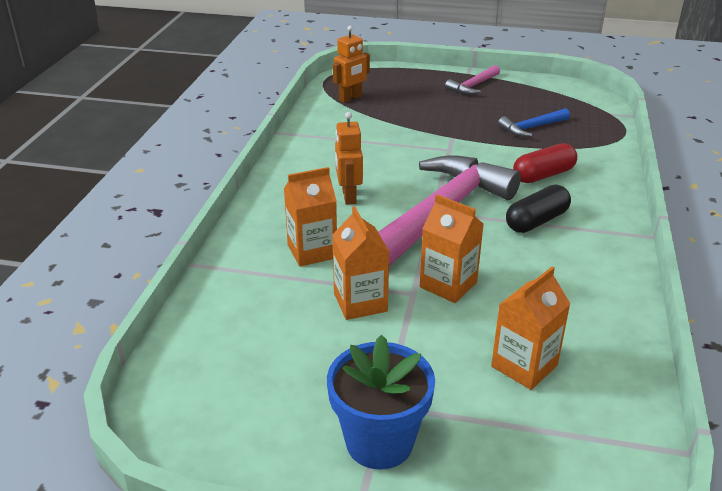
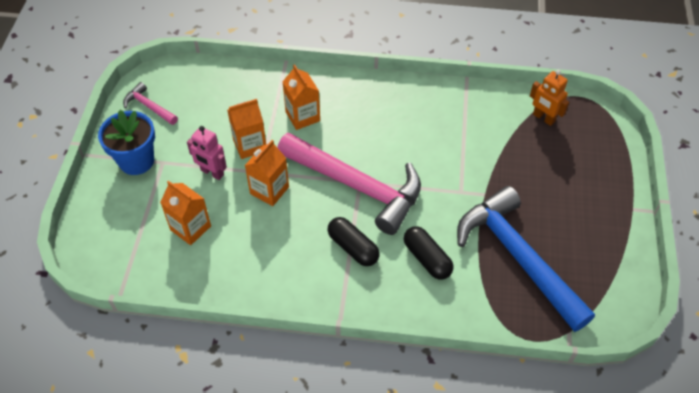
camera: 85 degrees right, 20 degrees up
orange robot [335,112,363,205] -> none
pink hammer [445,65,500,95] -> pink hammer moved to [123,82,178,125]
blue hammer [498,108,570,137] -> blue hammer [457,186,595,332], size x2.26
red capsule [513,143,577,183] -> black capsule [404,226,454,279]
none -> pink robot [187,126,227,180]

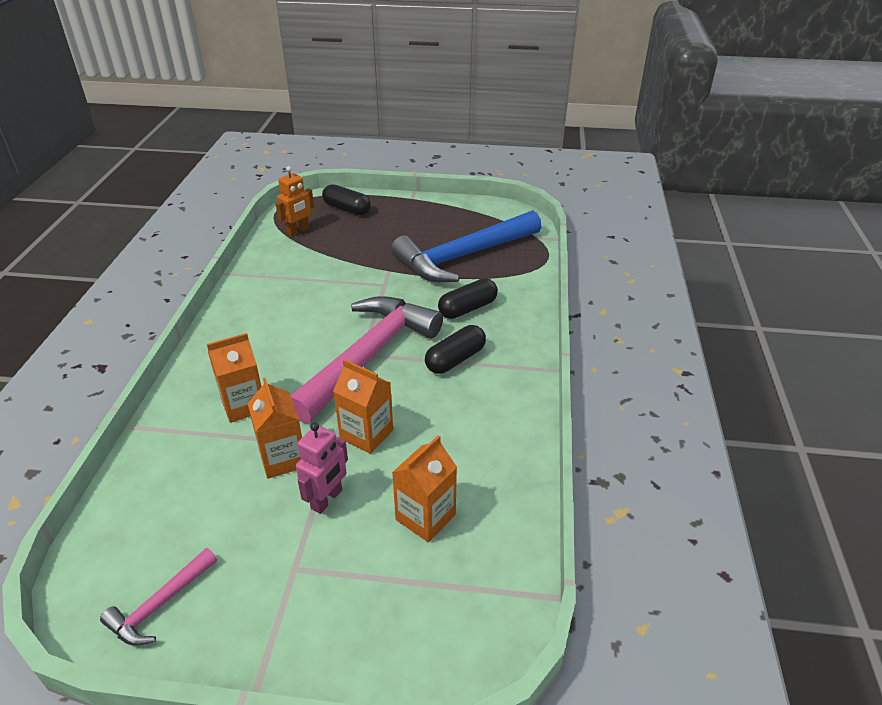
camera: 90 degrees left, 15 degrees down
blue flower pot [98,110,155,175] -> none
none -> black capsule [322,184,371,215]

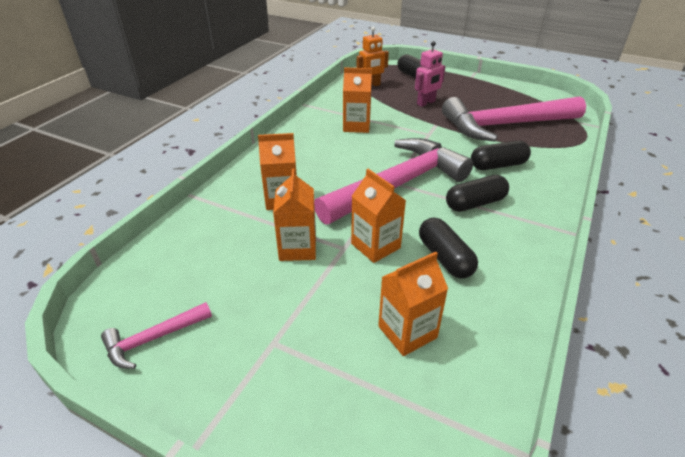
camera: 20 degrees right, 0 degrees up
pink robot [296,422,348,514] -> pink robot moved to [415,41,445,107]
blue hammer [391,210,542,282] -> pink hammer [442,96,586,141]
none -> orange carton [343,67,372,133]
none -> black capsule [419,218,478,278]

